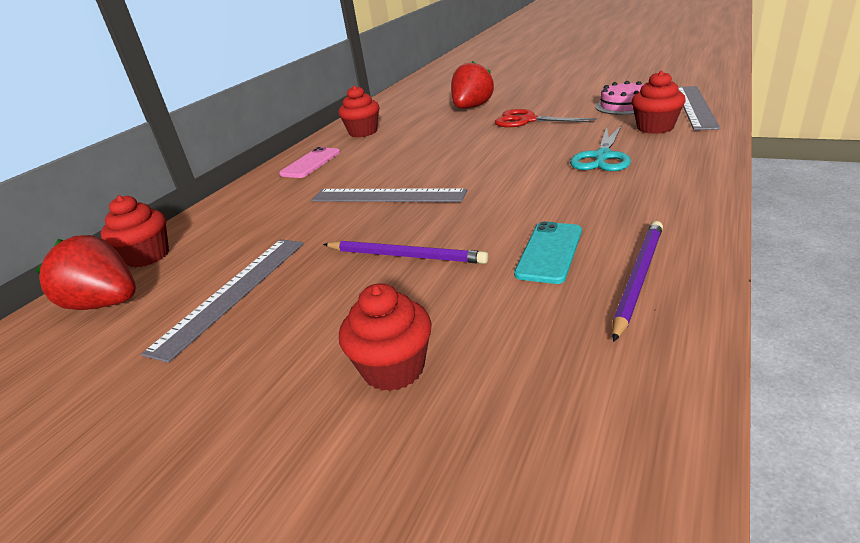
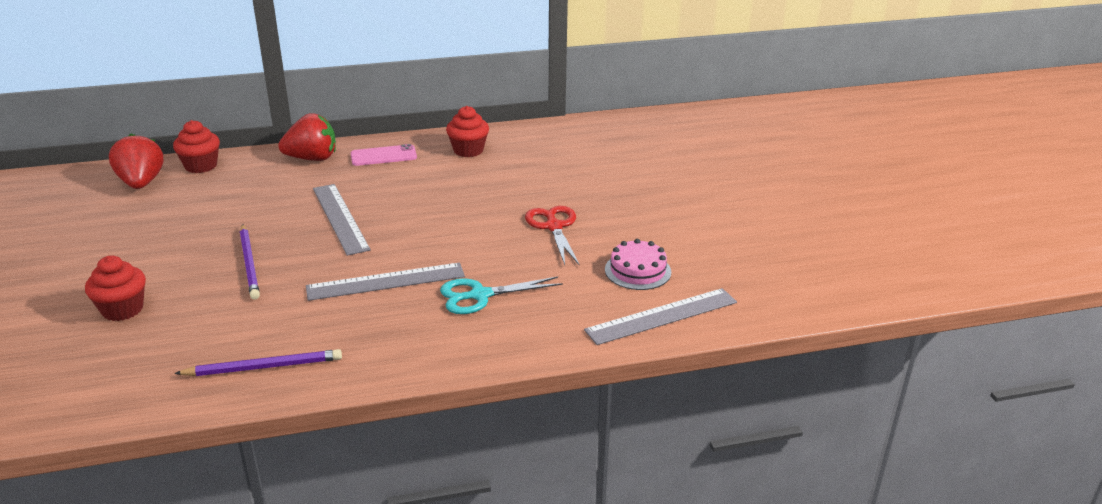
camera: 45 degrees right, 0 degrees up
grey ruler [141,239,304,363] -> grey ruler moved to [306,263,465,301]
red strawberry [451,61,494,109] -> red strawberry moved to [278,113,336,161]
turquoise phone [514,221,582,284] -> none
red cupcake [632,71,685,134] -> none

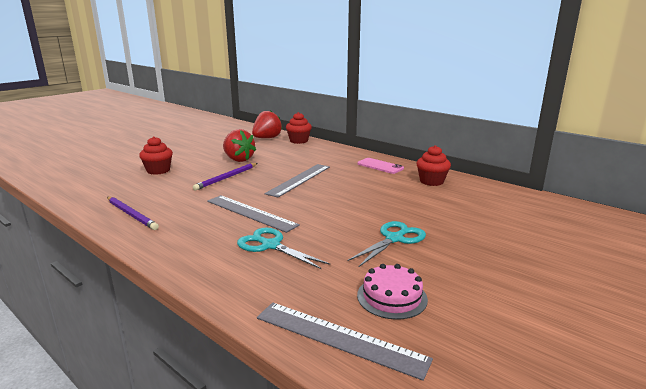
camera: 55 degrees right, 10 degrees down
red strawberry [278,113,336,161] -> red strawberry moved to [223,129,256,162]
red scissors [525,206,580,266] -> turquoise scissors [347,221,426,267]

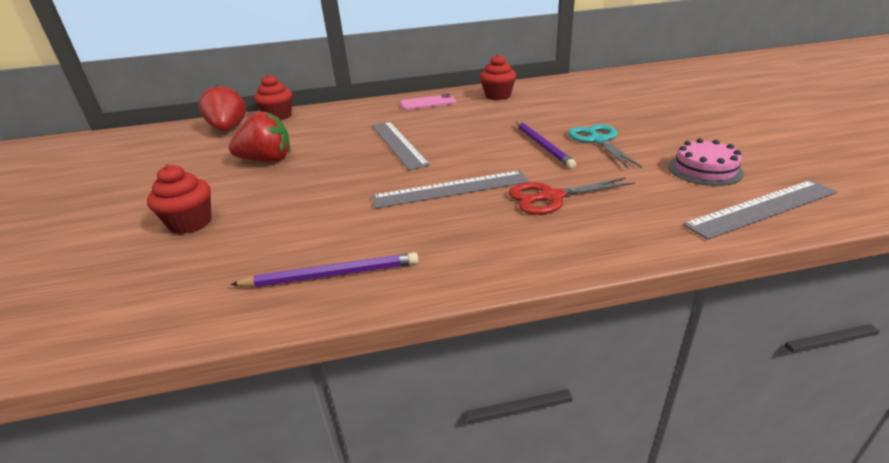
camera: 50 degrees left, 10 degrees up
purple pencil [193,163,258,190] -> purple pencil moved to [516,121,576,168]
turquoise scissors [237,228,330,269] -> red scissors [509,177,635,215]

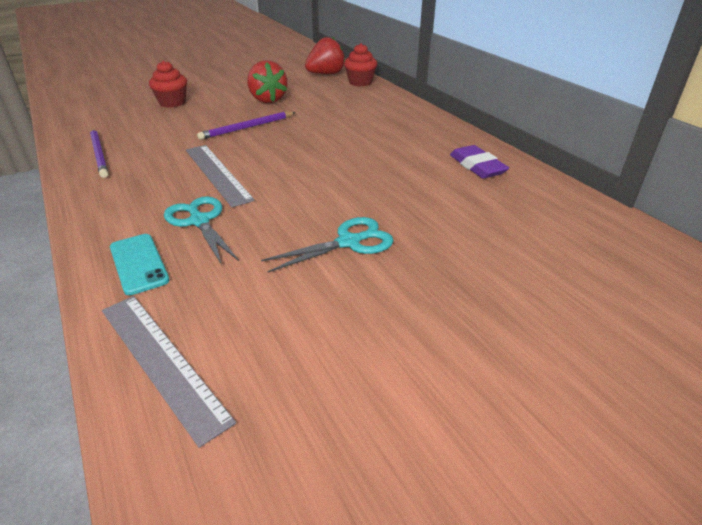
camera: 70 degrees right, 5 degrees up
grey ruler [372,121,430,170] -> none
pink phone [400,94,456,110] -> none
red cupcake [480,54,516,100] -> purple eraser [450,145,509,179]
red scissors [509,177,635,215] -> turquoise scissors [164,196,239,265]
purple pencil [516,121,576,168] -> purple pencil moved to [197,112,296,140]
pink cake [668,139,744,186] -> none
none -> turquoise phone [110,234,170,295]

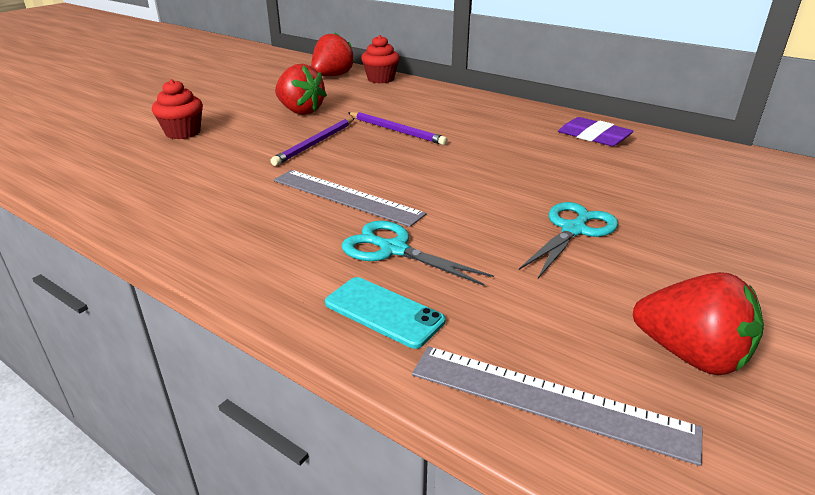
camera: 25 degrees left, 5 degrees down
purple pencil [90,129,108,178] -> purple pencil moved to [348,112,448,145]
none -> red strawberry [633,272,764,375]

